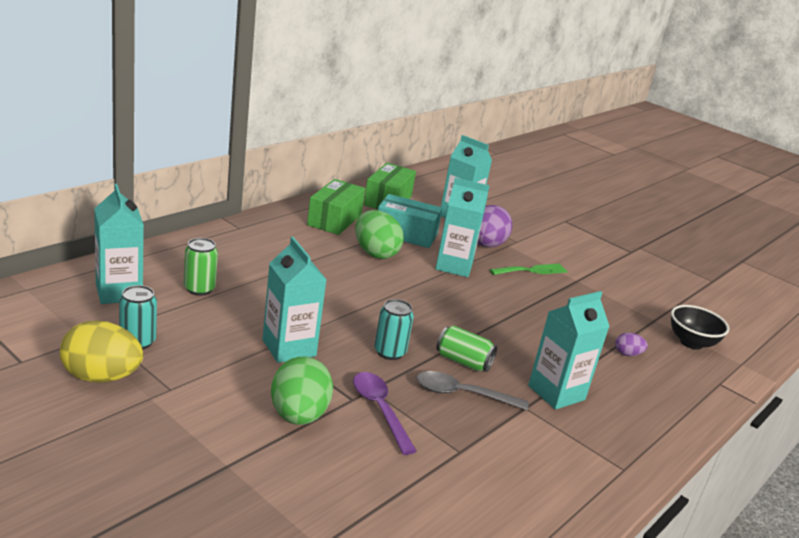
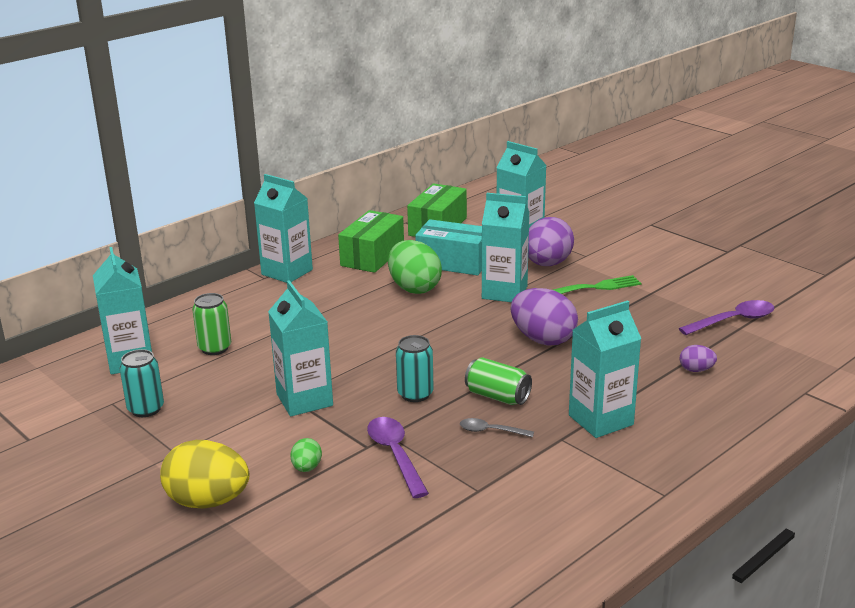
camera: 10 degrees right, 0 degrees up
yellow egg [60,320,143,383] -> yellow egg moved to [160,440,250,509]
green egg [271,357,333,425] -> green egg [291,438,322,472], size x0.48
grey spoon [416,371,529,410] -> grey spoon [460,418,534,437], size x0.59
black bowl [671,305,729,350] -> none
none -> turquoise carton [254,174,313,283]
none -> purple egg [510,288,578,346]
none -> purple spoon [679,300,775,335]

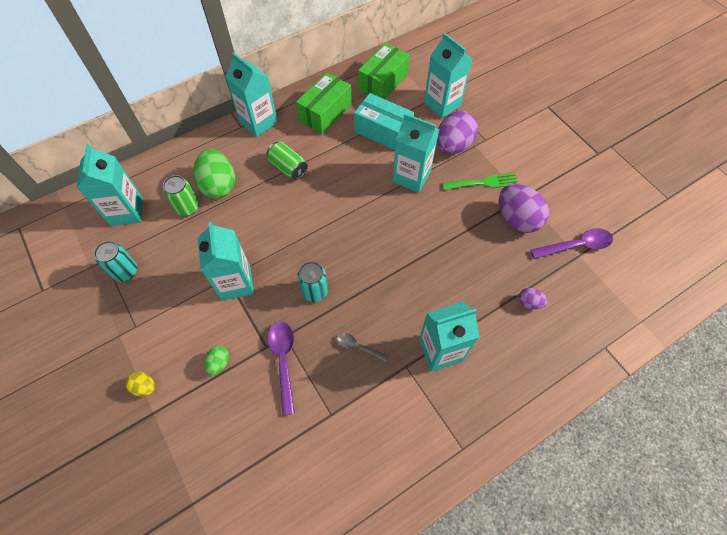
camera: 10 degrees right, 35 degrees up
yellow egg [160,440,250,509] -> yellow egg [126,372,155,396], size x0.48
green egg [388,240,442,294] -> green egg moved to [193,149,235,199]
green can [465,357,532,405] -> green can moved to [267,142,308,180]
purple egg [510,288,578,346] -> purple egg moved to [499,184,549,233]

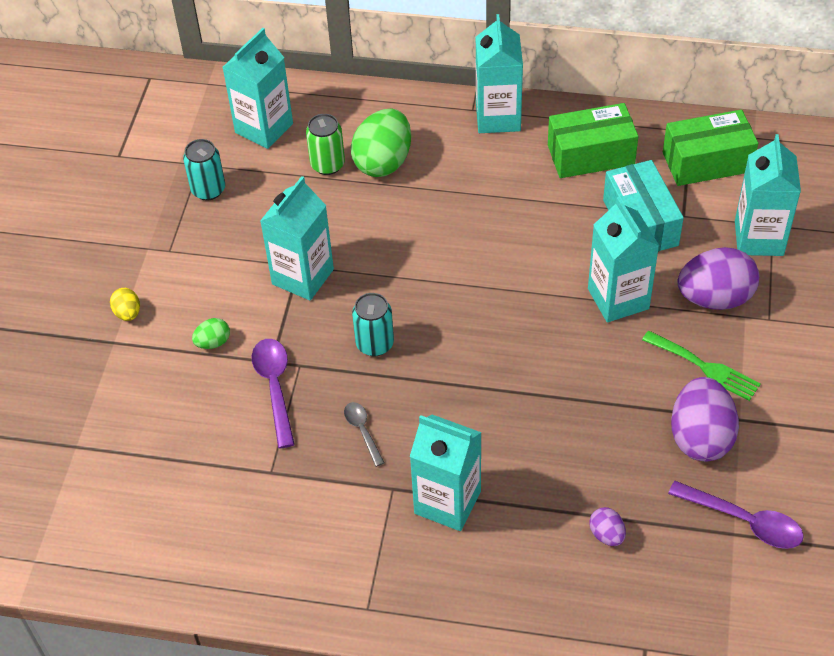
camera: 45 degrees right, 10 degrees down
green can [267,142,308,180] -> none
purple spoon [268,322,295,416] -> purple spoon turned 45 degrees counterclockwise [252,339,295,448]

